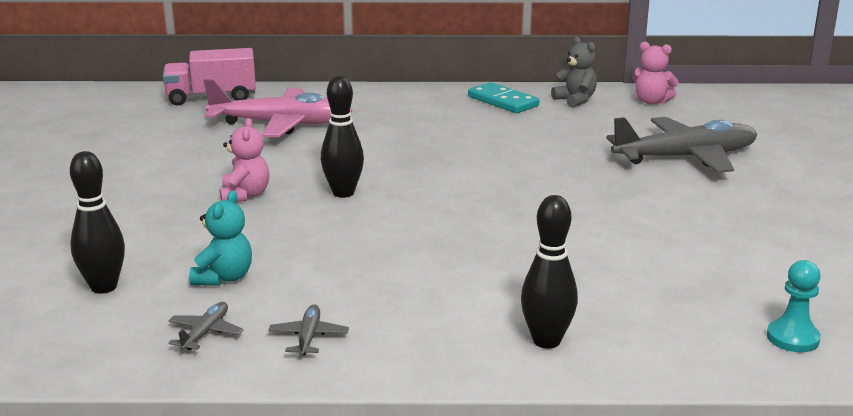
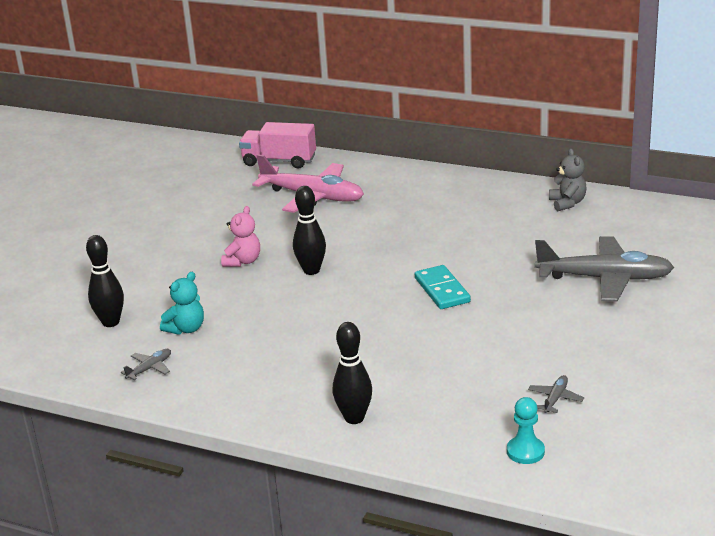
camera: 25 degrees right, 5 degrees up
grey plane [268,304,349,356] -> grey plane moved to [528,375,584,413]
turquoise domino [468,82,539,113] -> turquoise domino moved to [415,265,471,309]
pink teddy bear [632,42,679,104] -> none

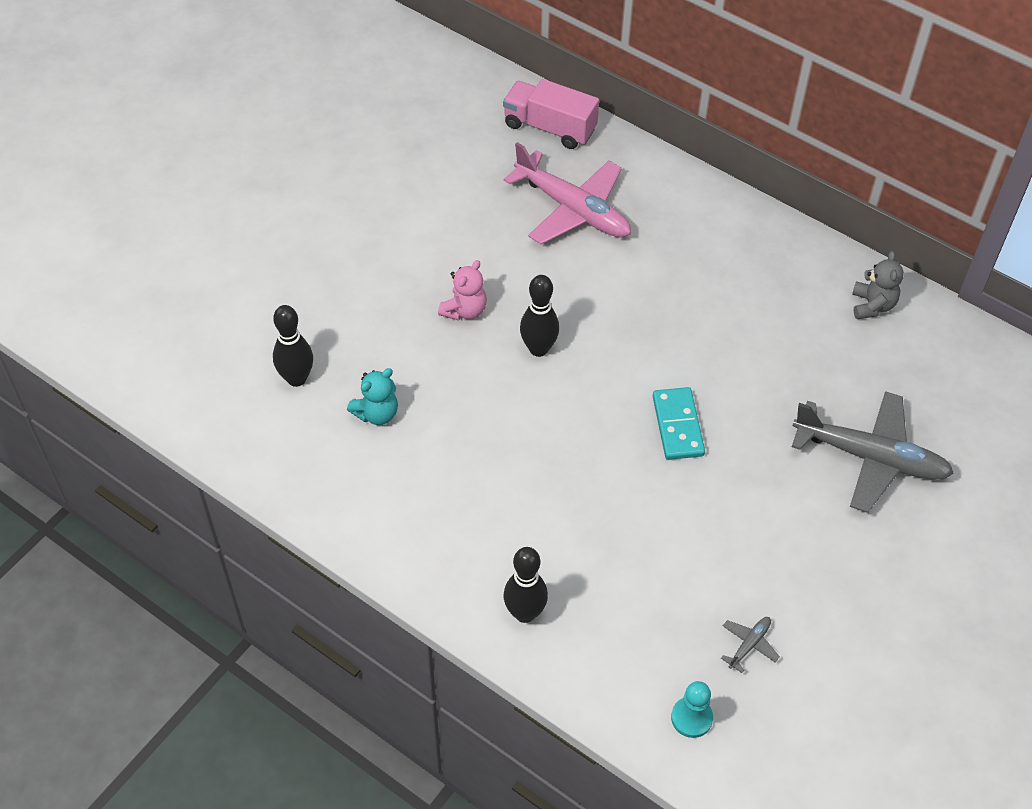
camera: 10 degrees right, 25 degrees up
grey plane [121,349,171,380] -> none

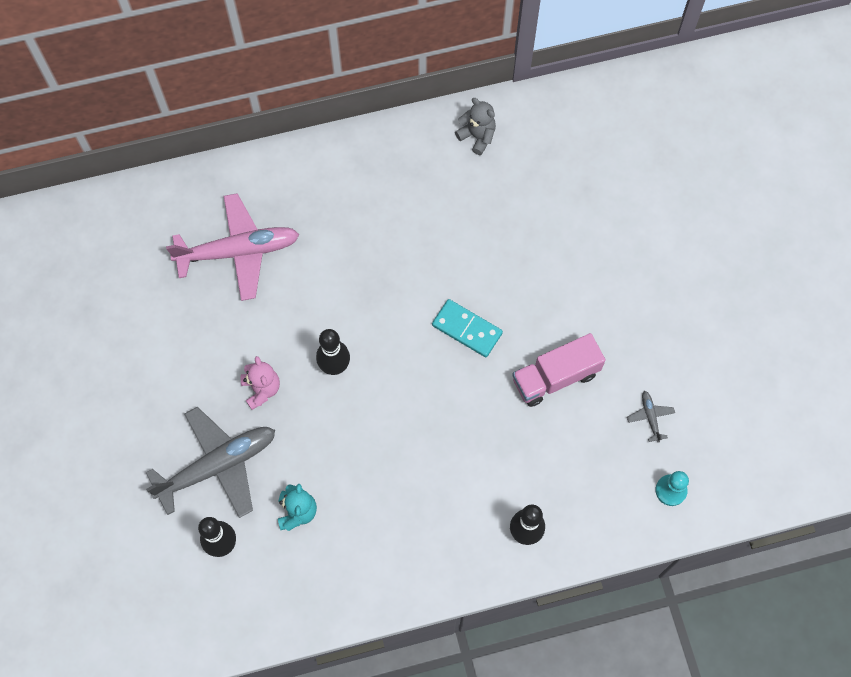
camera: 50 degrees left, 15 degrees up
pink truck [503,79,599,149] -> pink truck moved to [512,333,605,407]
grey plane [792,391,954,513] -> grey plane moved to [146,407,275,518]

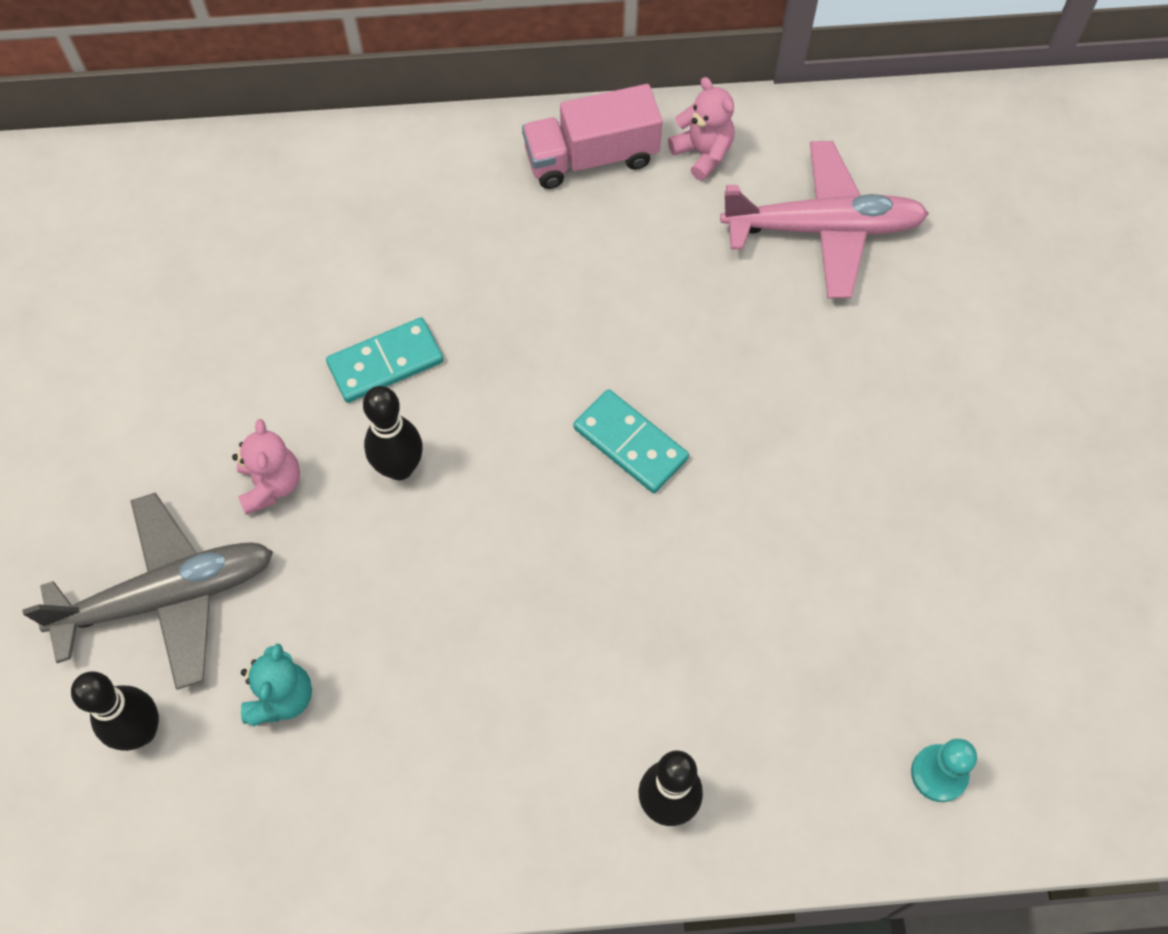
camera: 10 degrees right, 5 degrees down
pink plane [166,193,299,301] -> pink plane moved to [720,141,929,299]
grey teddy bear [455,98,496,155] -> pink teddy bear [668,77,734,181]
pink truck [512,333,605,407] -> pink truck moved to [522,84,663,189]
grey plane [627,391,675,442] -> none
none -> turquoise domino [326,317,444,403]

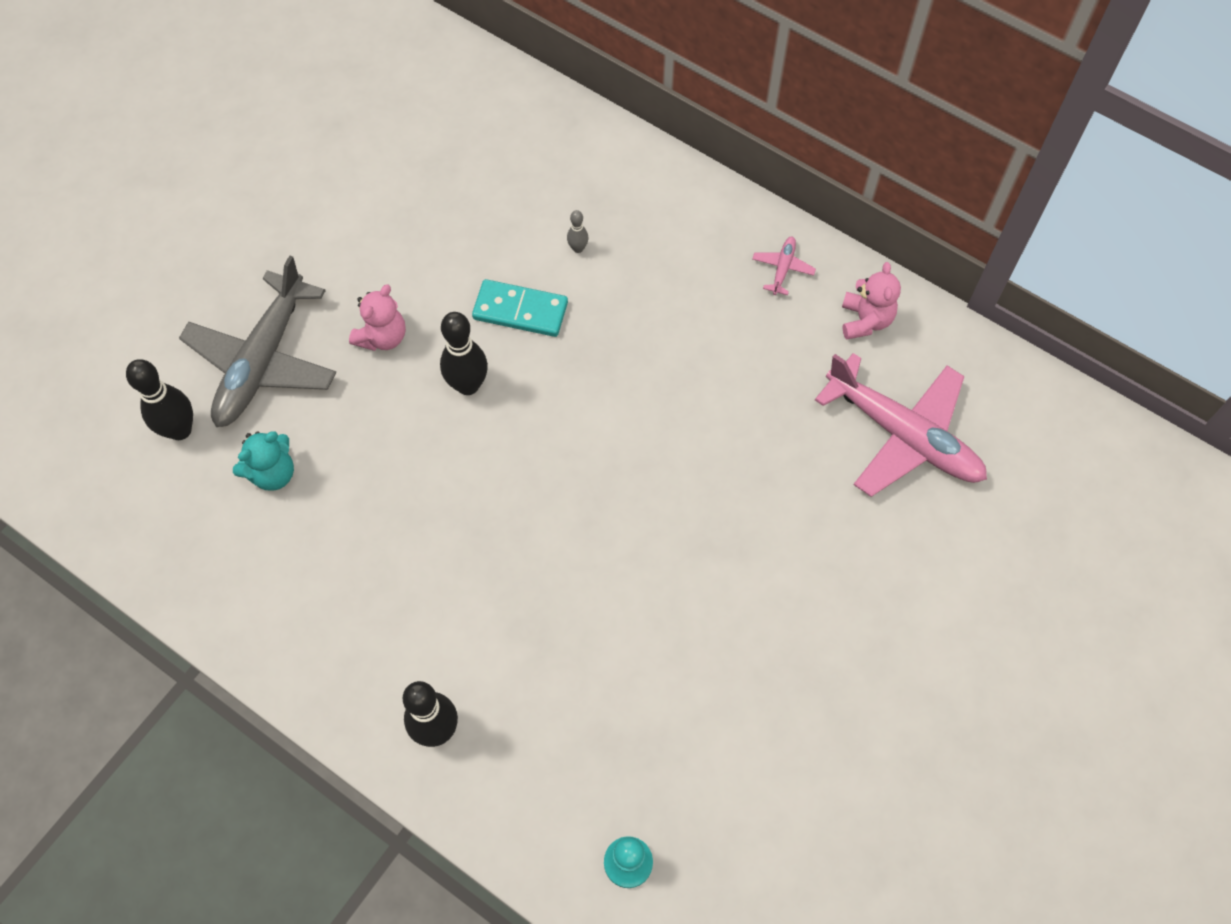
camera: 40 degrees right, 0 degrees up
grey plane [22,493,273,690] -> grey plane turned 90 degrees clockwise [179,255,336,427]
pink truck [522,84,663,189] -> pink plane [752,236,816,295]
turquoise domino [573,389,689,493] -> none
none -> grey bowling pin [567,210,588,253]

